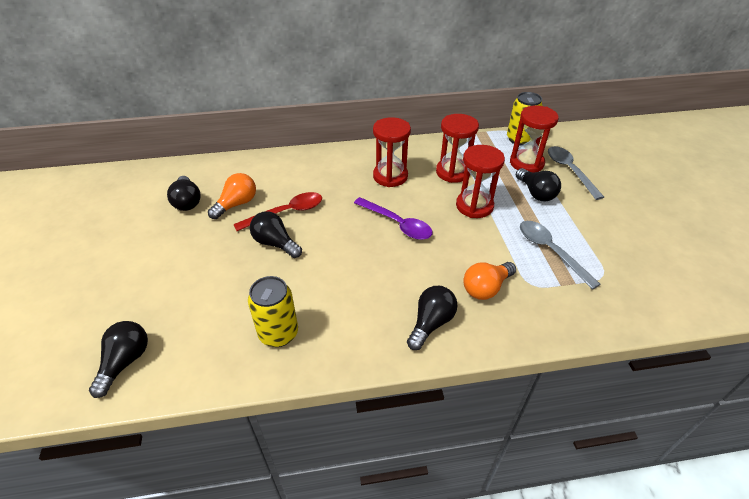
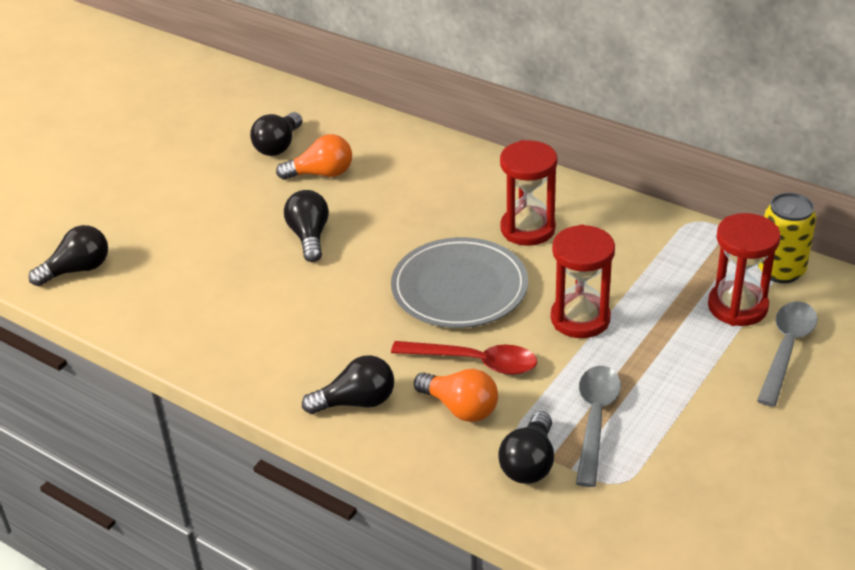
camera: 45 degrees right, 5 degrees down
red spoon [233,192,322,231] -> red spoon moved to [391,341,537,375]
yellow can [248,276,298,347] -> none
purple spoon [354,197,432,240] -> grey plate [391,237,528,328]
red hourglass [436,114,479,183] -> none
orange light bulb [463,262,516,300] -> orange light bulb turned 150 degrees counterclockwise [414,369,498,422]
black light bulb [516,168,561,201] -> black light bulb moved to [498,411,554,484]

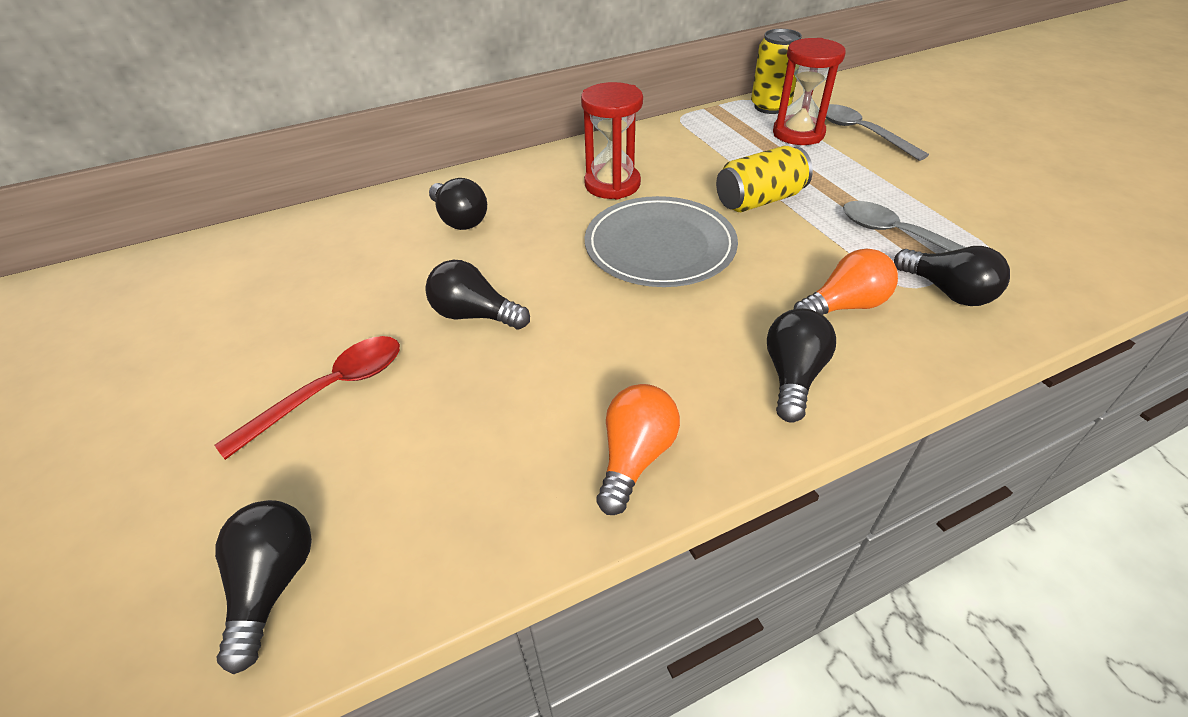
camera: 60 degrees left, 5 degrees up
black light bulb [250,112,303,156] -> black light bulb moved to [429,178,487,230]
orange light bulb [276,134,352,180] -> orange light bulb moved to [596,384,680,515]
red spoon [391,341,537,375] -> red spoon moved to [215,336,400,460]
red hourglass [551,224,615,338] -> yellow can [716,146,813,212]

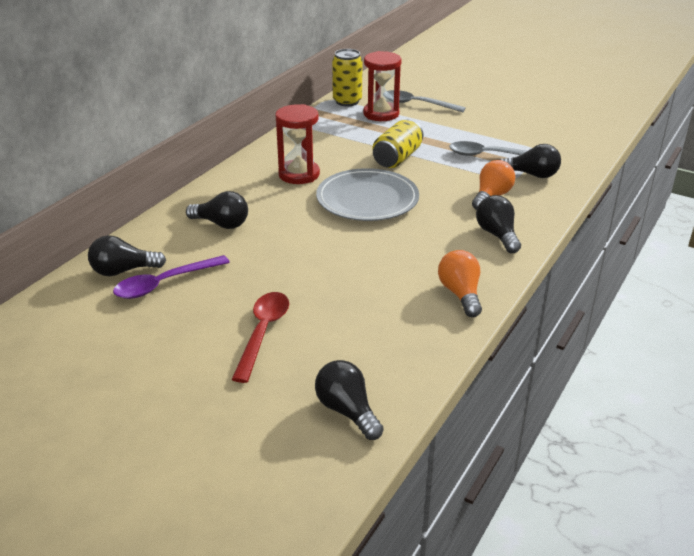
camera: 35 degrees left, 10 degrees down
black light bulb [425,260,530,330] -> black light bulb moved to [88,235,166,276]
none -> purple spoon [113,255,230,299]

